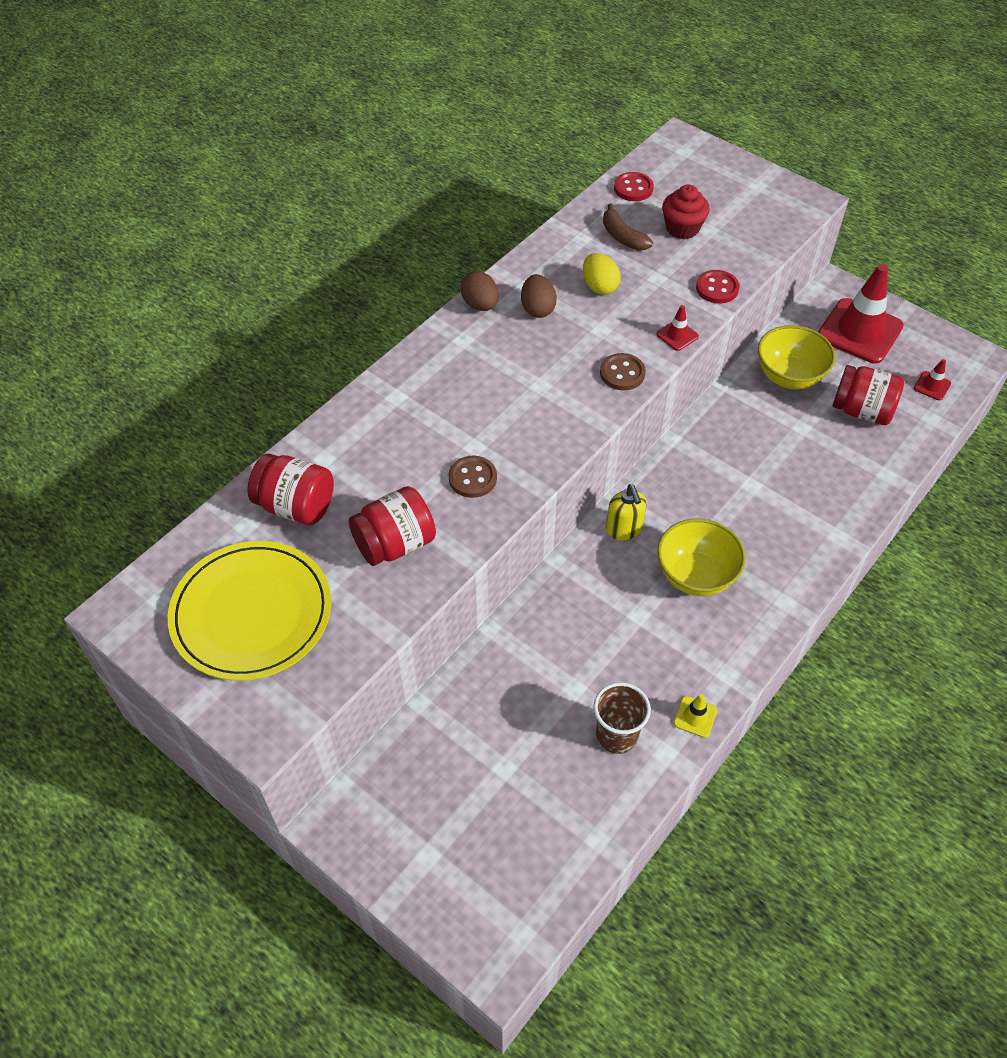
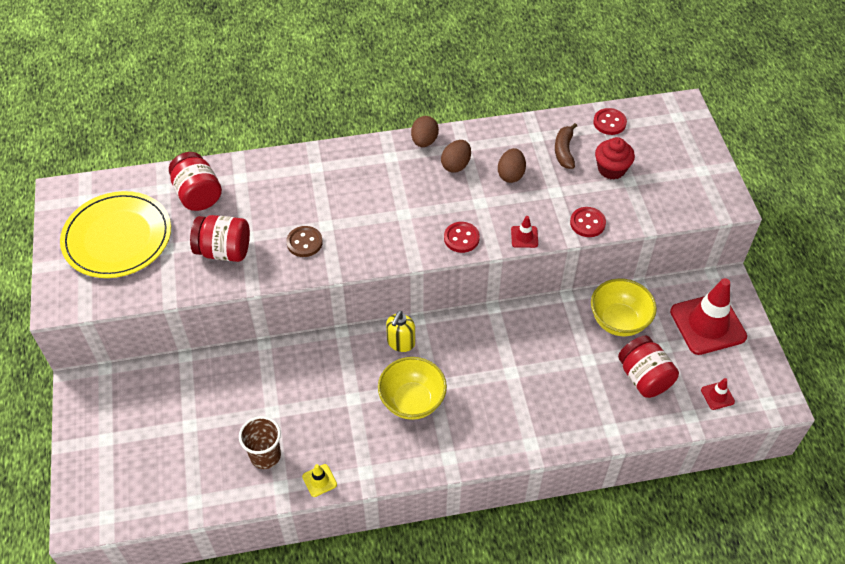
camera: 40 degrees right, 0 degrees up
yellow egg [583,253,621,295] -> brown egg [498,148,526,183]
brown button [600,353,646,390] -> red button [444,222,480,253]

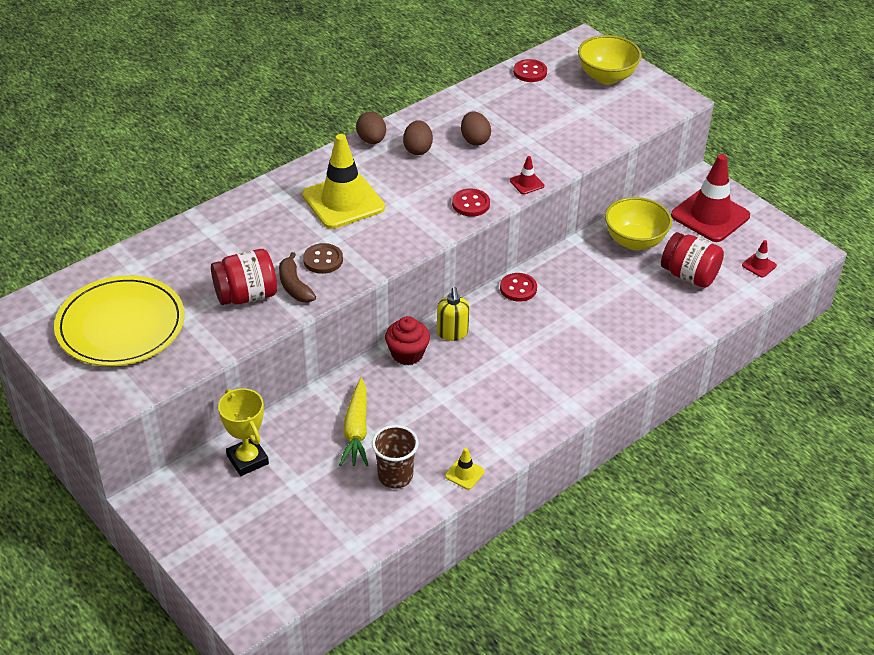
camera: 30 degrees left, 10 degrees down
red jar [169,152,222,211] -> none
yellow bowl [378,357,447,420] -> yellow bowl moved to [578,35,642,85]
brown banana [555,123,577,169] -> brown banana moved to [279,252,316,302]
red button [570,207,606,237] -> red button moved to [500,273,537,302]
red cupcake [595,137,635,180] -> red cupcake moved to [385,316,430,365]
none -> yellow trophy [218,388,269,476]
none -> yellow traffic cone [302,134,385,229]
none -> yellow carrot [339,378,369,466]

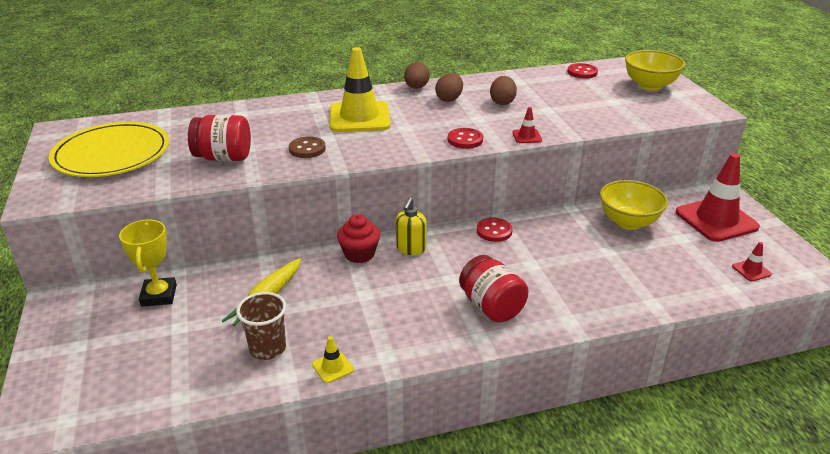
camera: 25 degrees right, 10 degrees down
brown banana [279,252,316,302] -> none
red jar [661,232,724,288] -> red jar moved to [459,255,529,322]

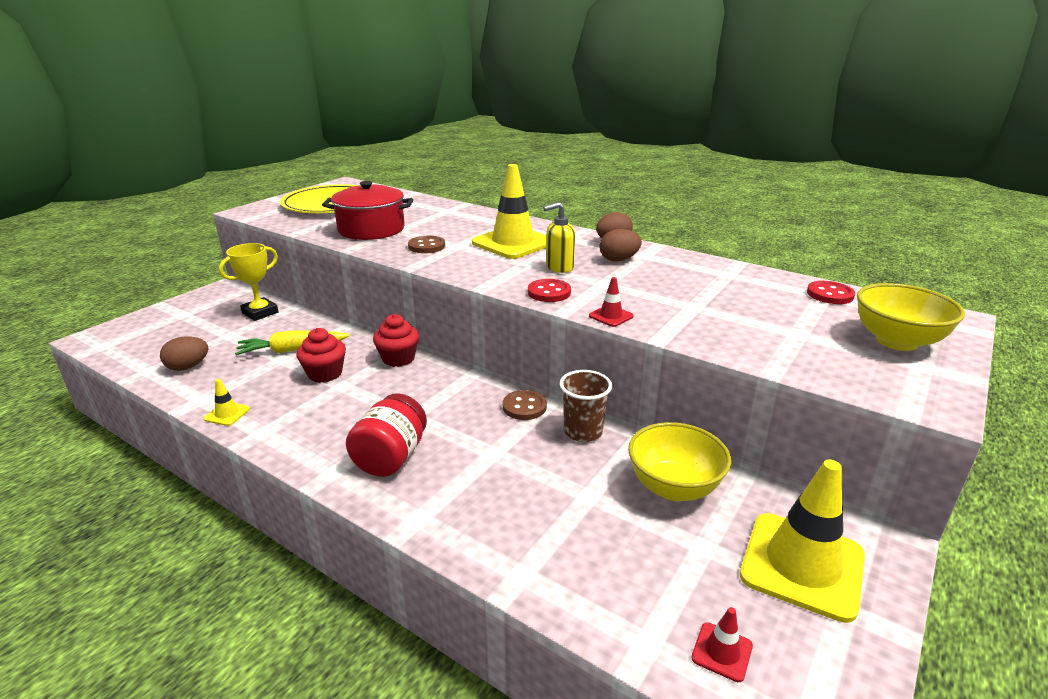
camera: 50 degrees right, 5 degrees down
red jar [188,115,251,161] -> red pot [322,181,413,240]
brown cup [236,292,287,360] -> brown cup moved to [559,370,612,442]
yellow soap dispenser [396,197,427,255] -> yellow soap dispenser moved to [543,202,575,273]
red button [477,218,513,242] -> brown button [503,390,547,420]
brown egg [490,76,517,105] -> brown egg moved to [160,336,208,371]
red traffic cone [676,153,760,242] -> yellow traffic cone [740,460,865,623]
none -> red cupcake [296,328,346,383]

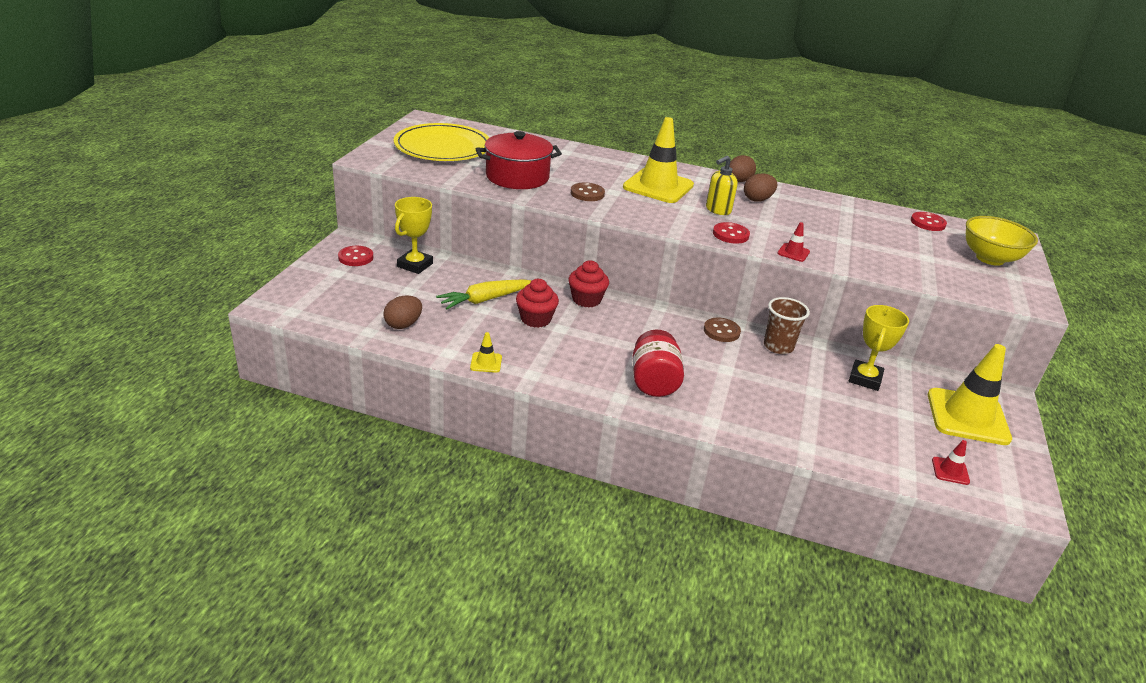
camera: 20 degrees left, 5 degrees up
yellow bowl [628,422,731,501] -> yellow trophy [849,305,909,391]
none -> red button [338,246,373,266]

